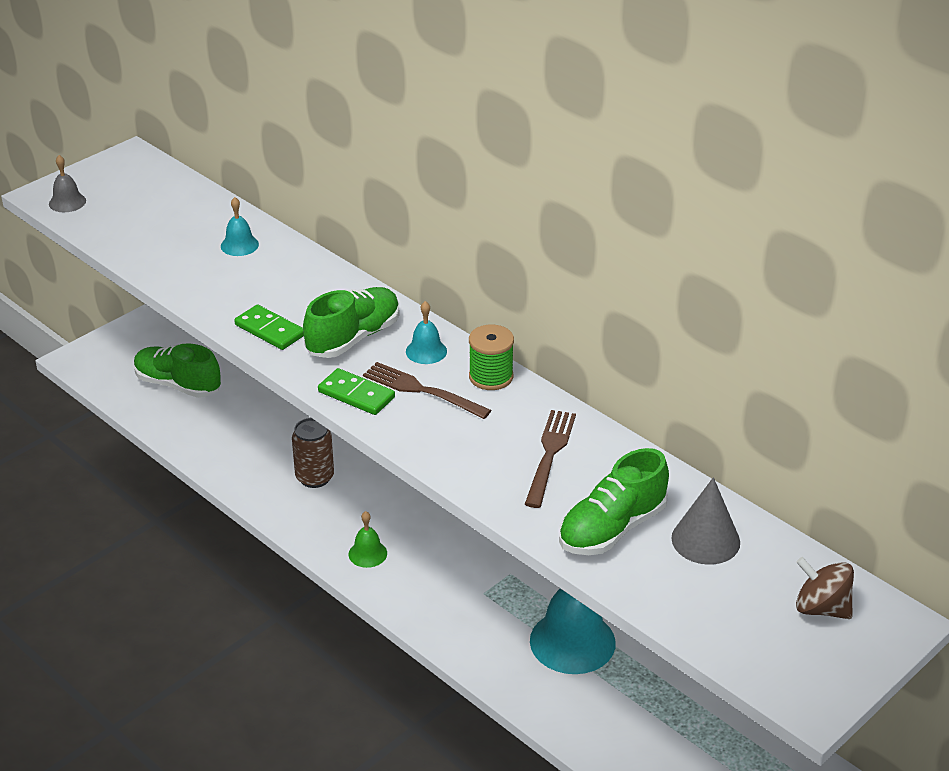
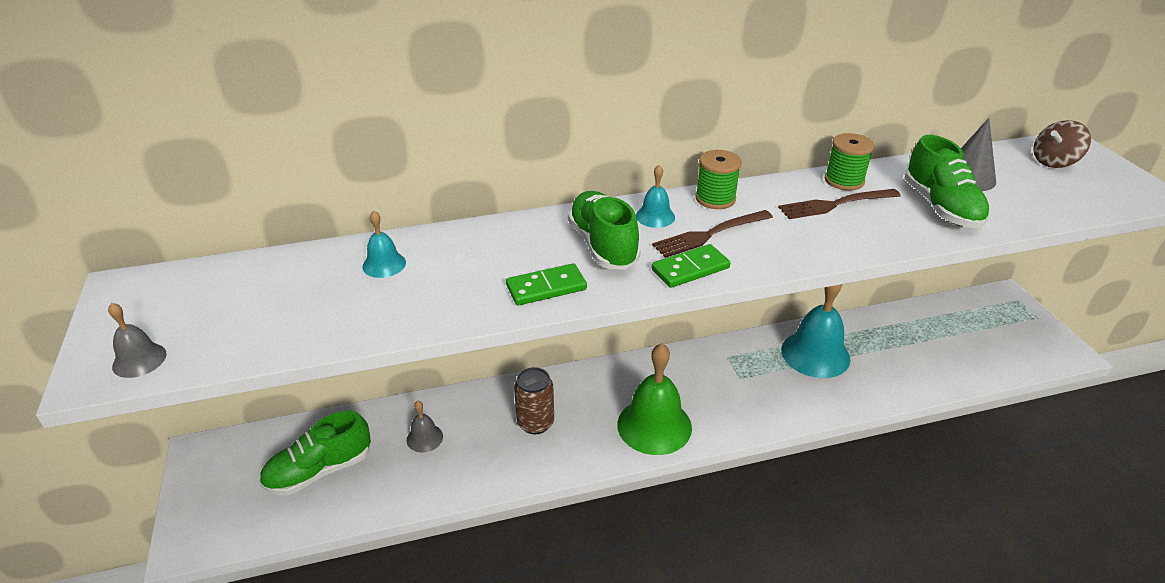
camera: 60 degrees left, 0 degrees up
green bell [349,511,387,568] -> green bell [617,343,692,455], size x2.09
brown fork [525,410,576,508] -> brown fork turned 60 degrees counterclockwise [778,189,901,219]
none -> grey bell [407,401,443,453]
none -> green spool [825,133,874,191]

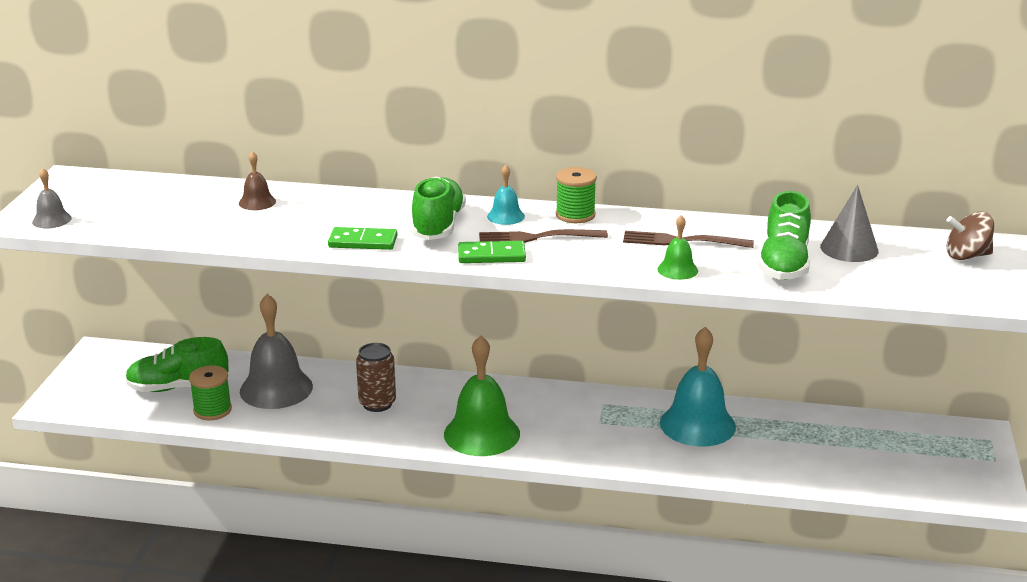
camera: 25 degrees right, 10 degrees down
turquoise bell [362,210,406,278] -> brown bell [239,151,276,210]
grey bell [407,401,443,453] -> grey bell [240,294,313,409], size x2.09
green spool [825,133,874,191] -> green spool moved to [189,365,232,420]
none -> green bell [657,215,698,280]

